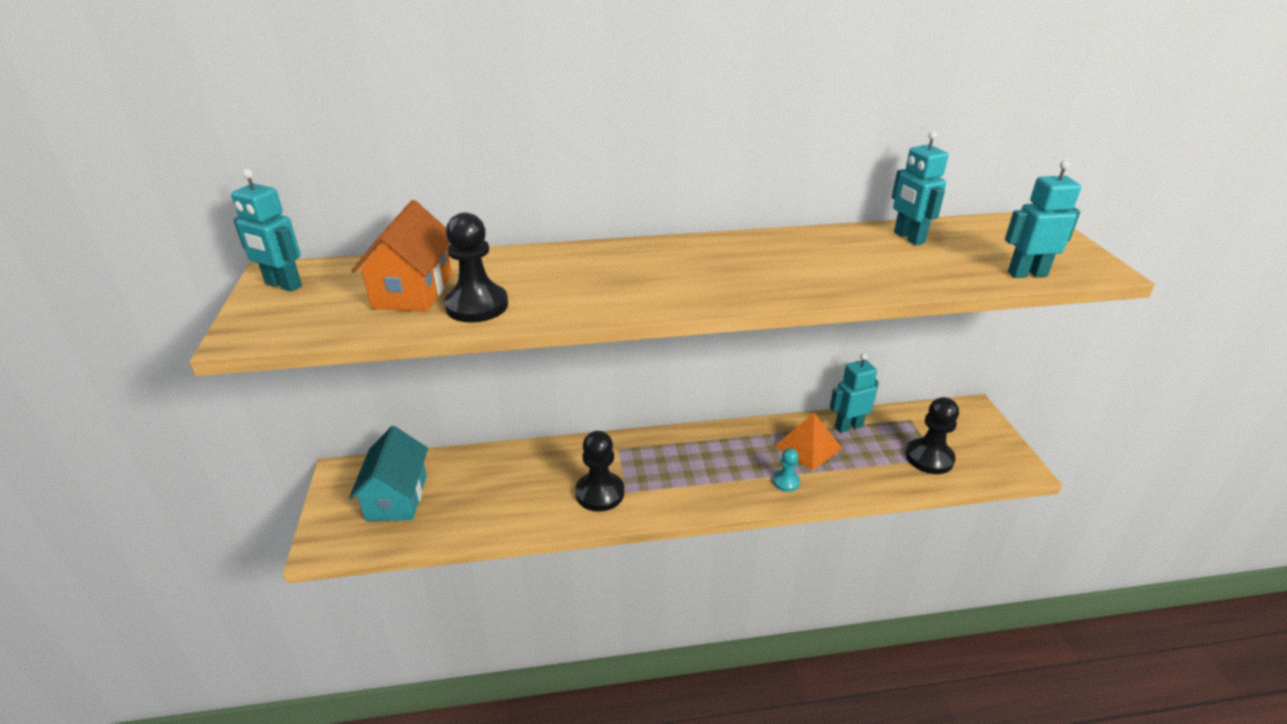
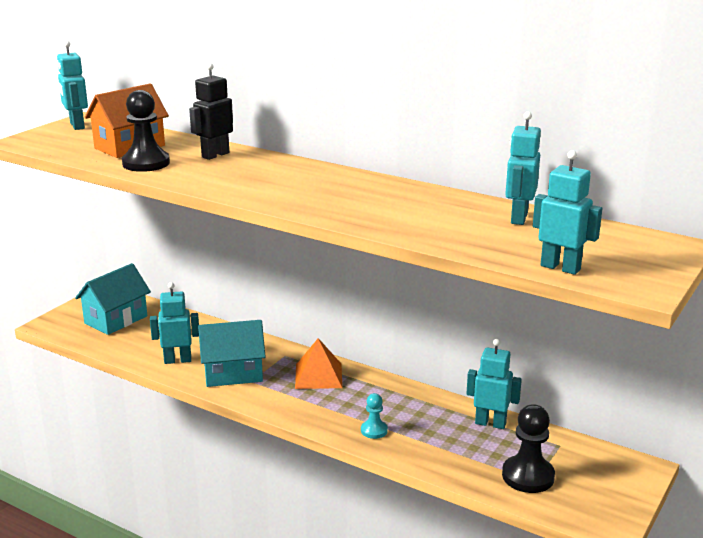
camera: 40 degrees right, 10 degrees down
black pawn [575,431,624,512] -> turquoise house [198,320,266,387]
orange pyramid [775,413,842,471] -> orange pyramid moved to [295,338,343,389]
none -> turquoise robot [150,282,199,364]
none -> black robot [189,63,233,160]

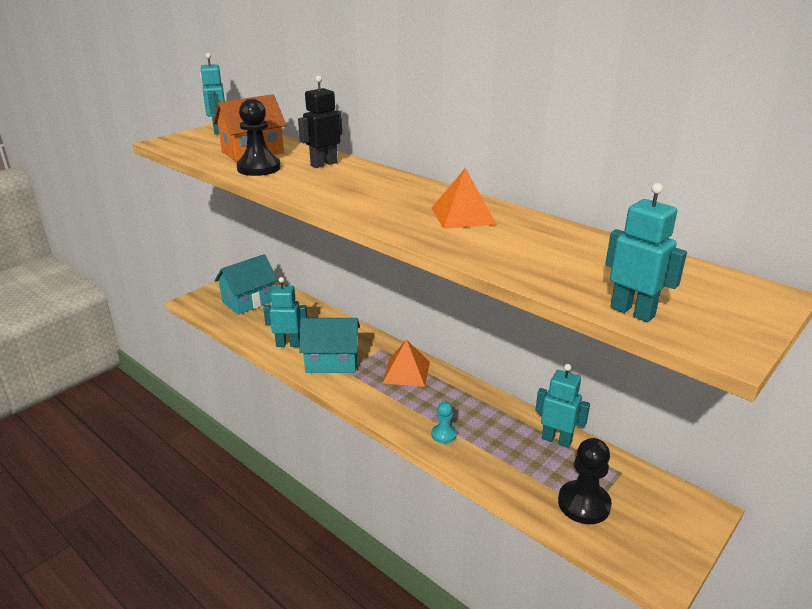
camera: 10 degrees right, 5 degrees up
turquoise robot [505,112,541,225] -> none
none -> orange pyramid [432,168,497,229]

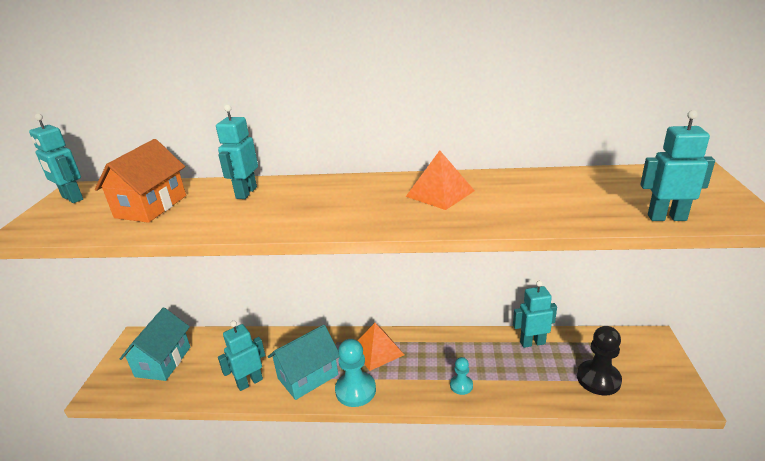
camera: 35 degrees left, 0 degrees up
black pawn [236,99,281,176] -> none
black robot [298,76,342,168] -> turquoise robot [216,105,258,199]
none -> turquoise pawn [335,339,376,407]

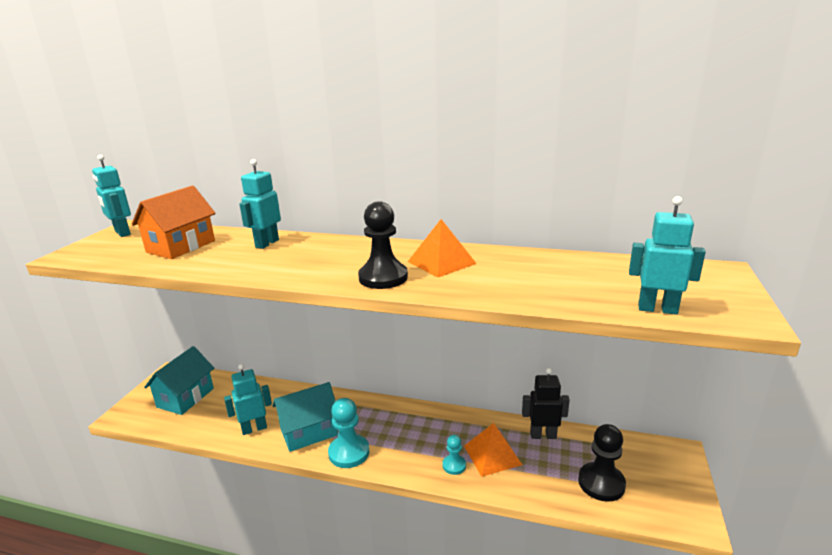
camera: 10 degrees right, 5 degrees down
orange pyramid [358,323,404,371] -> orange pyramid moved to [464,423,522,477]
turquoise robot [513,281,557,348] -> black robot [522,368,570,439]
none -> black pawn [358,201,408,289]

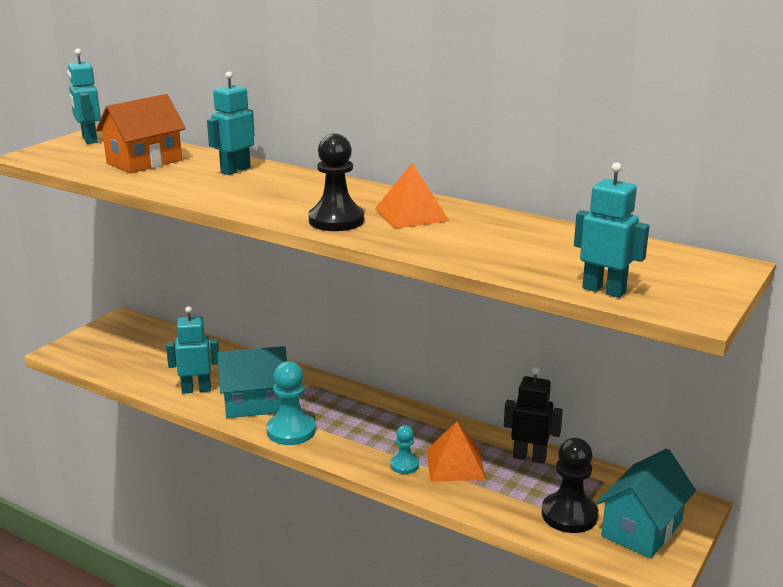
camera: 15 degrees right, 0 degrees up
turquoise house [144,346,214,415] -> turquoise house moved to [596,448,696,559]

